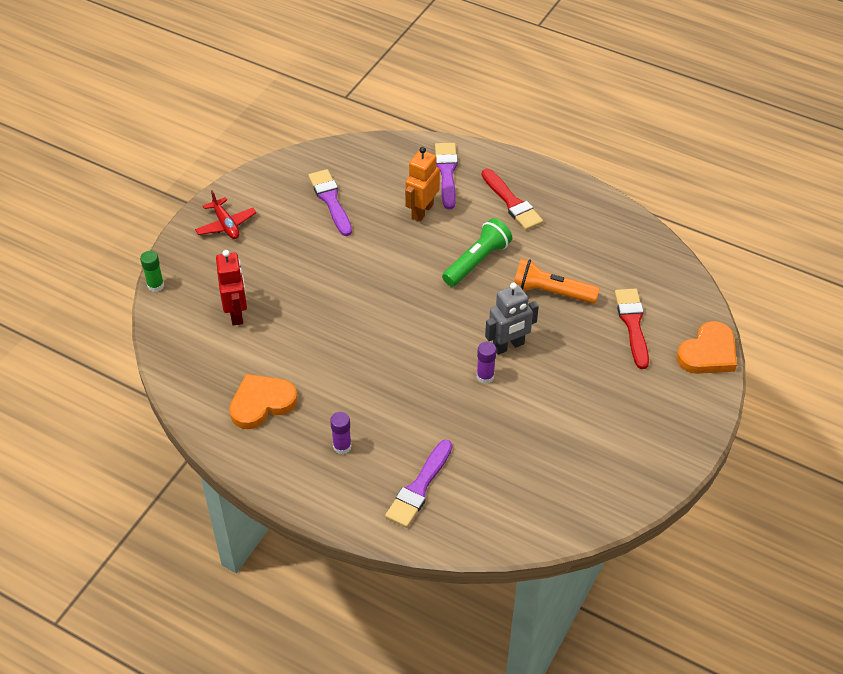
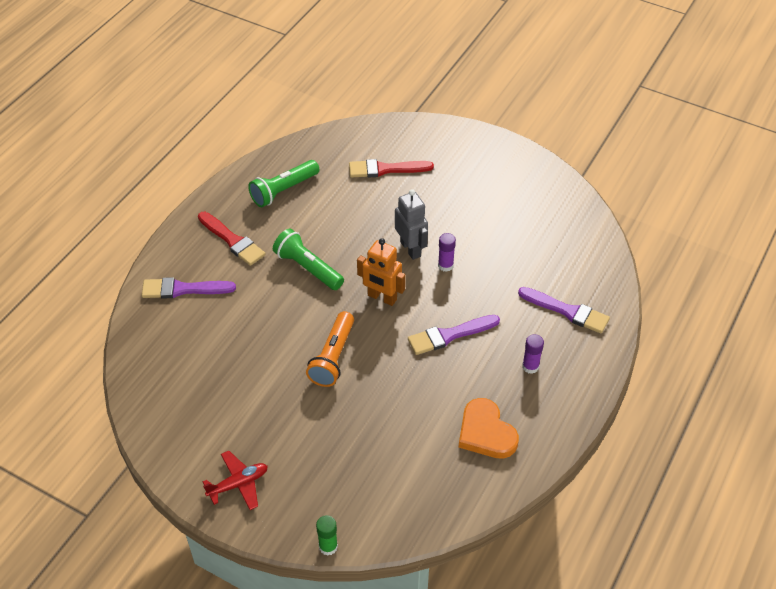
camera: 90 degrees left, 0 degrees up
red robot [216,250,247,326] -> none
purple brush [308,169,352,236] -> purple brush moved to [408,315,500,355]
orange robot [405,147,440,222] -> orange robot moved to [357,238,406,306]
red brush [482,169,543,230] -> red brush turned 75 degrees clockwise [198,212,266,266]
orange flashlight [514,258,600,304] -> orange flashlight moved to [306,311,354,387]
orange heart [677,321,737,374] -> none
none -> green flashlight [248,160,320,207]

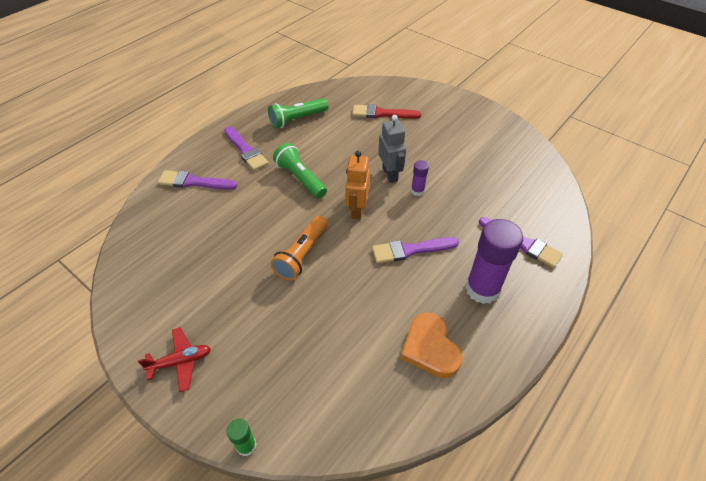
camera: 10 degrees right, 0 degrees up
red brush [198,212,266,266] -> purple brush [224,126,269,171]
orange robot [357,238,406,306] -> orange robot turned 60 degrees clockwise [346,151,370,220]
purple glue stick [522,334,544,374] -> purple glue stick [465,219,523,304], size x2.13

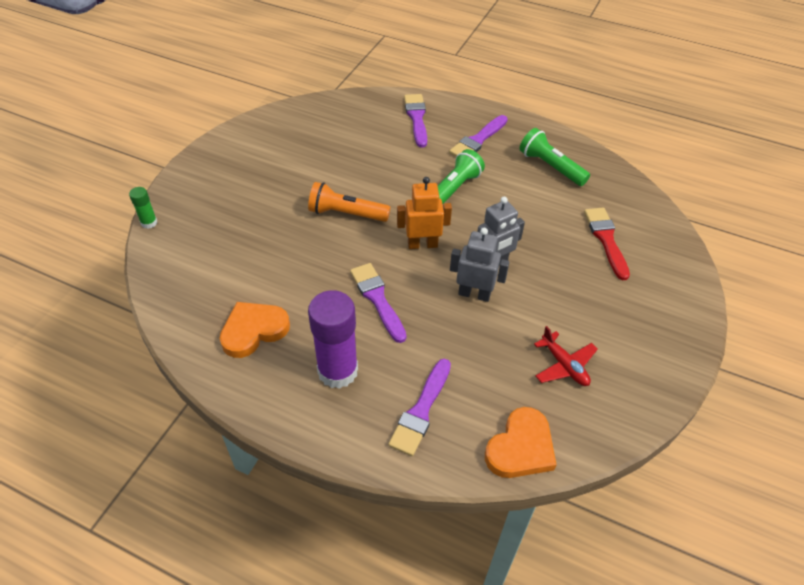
camera: 75 degrees right, 0 degrees up
red plane [138,327,211,392] -> red plane moved to [534,326,598,386]
purple glue stick [411,160,429,196] -> grey robot [450,228,509,302]
none -> orange heart [485,407,557,478]

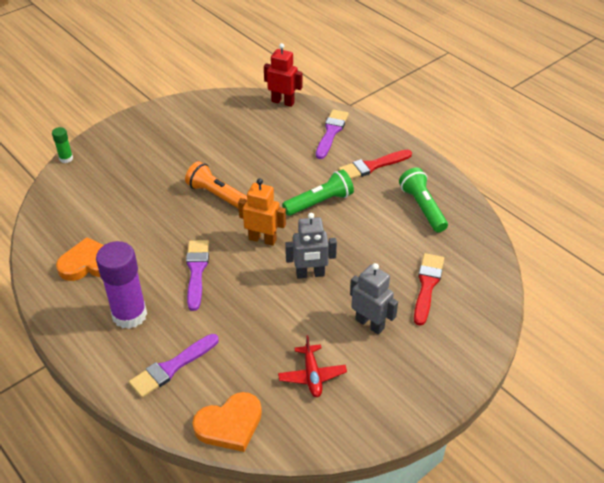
camera: 25 degrees right, 5 degrees down
purple brush [449,115,508,157] -> red brush [338,149,412,179]
grey robot [450,228,509,302] -> grey robot moved to [350,263,398,335]
none -> red robot [264,43,303,107]

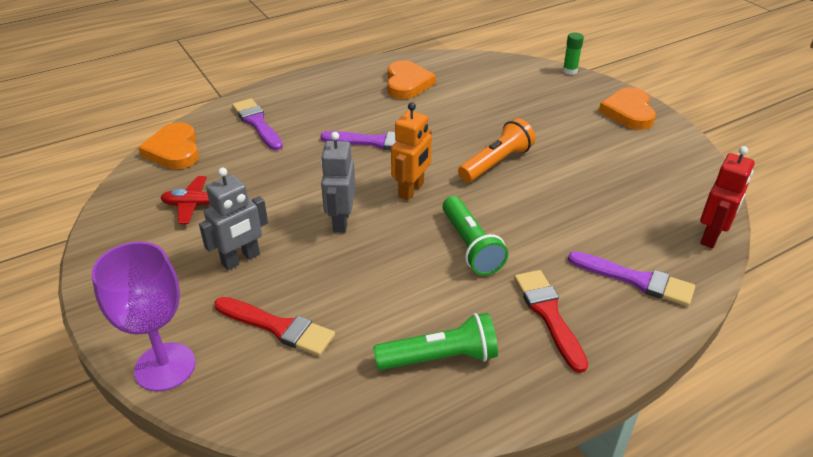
camera: 100 degrees right, 5 degrees down
purple glue stick [96,241,147,329] -> none
none -> purple goblet [92,242,195,392]
none -> orange heart [599,87,656,130]

